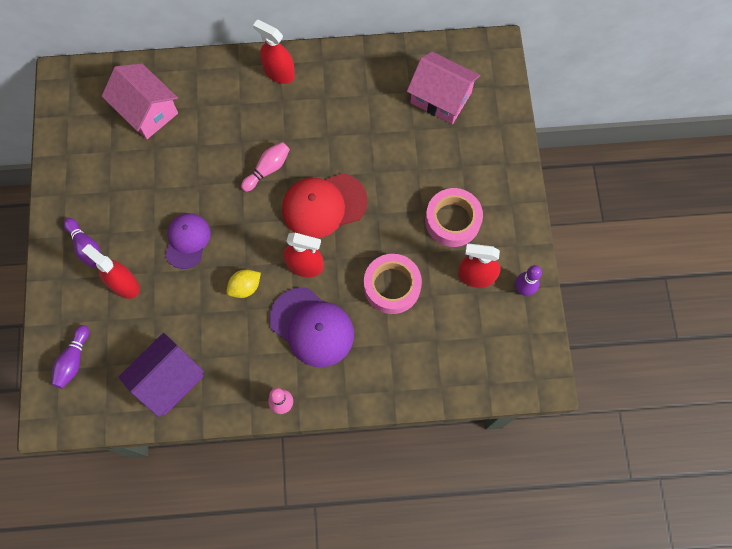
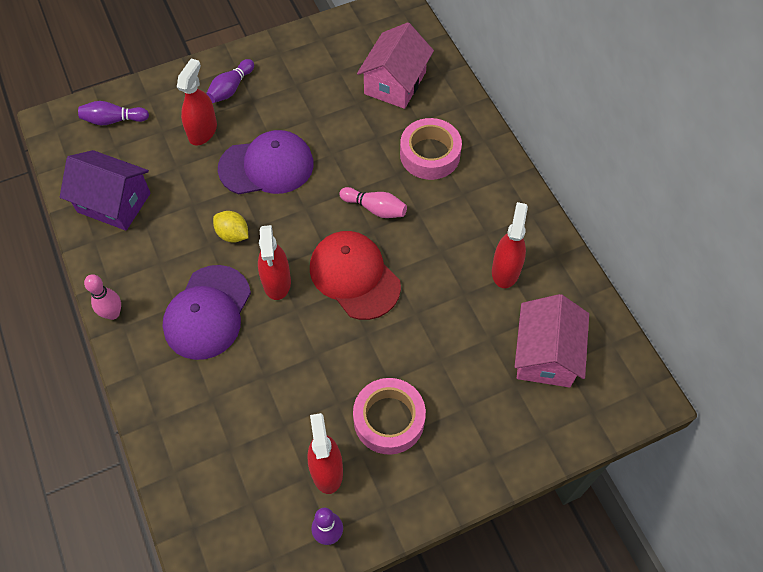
camera: 70 degrees right, 10 degrees down
purple cap [165,213,211,269] -> purple cap [218,130,314,194], size x1.50
red spray bottle [253,19,295,84] -> red spray bottle moved to [492,202,528,288]
pink tape [364,254,422,314] -> pink tape moved to [400,118,462,180]

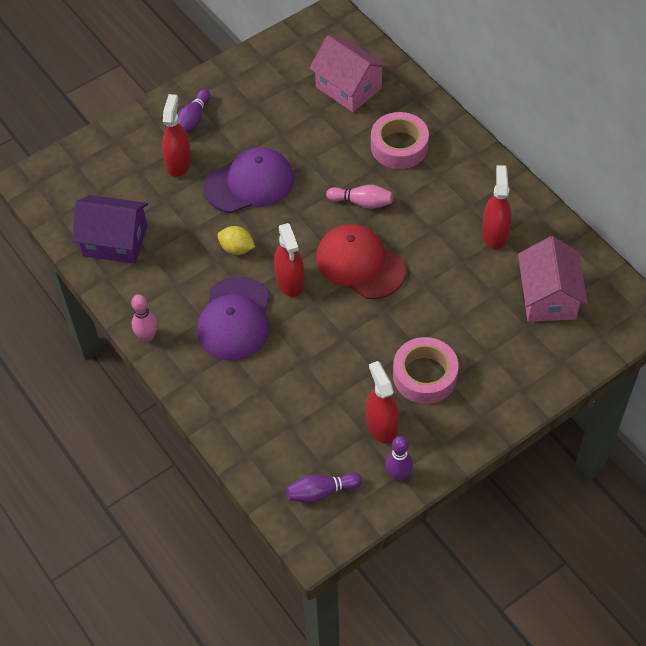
camera: 10 degrees left, 5 degrees down
purple bowling pin [78,101,149,125] -> purple bowling pin moved to [286,473,362,503]
pink house [357,22,434,109] -> pink house turned 60 degrees counterclockwise [309,35,388,112]

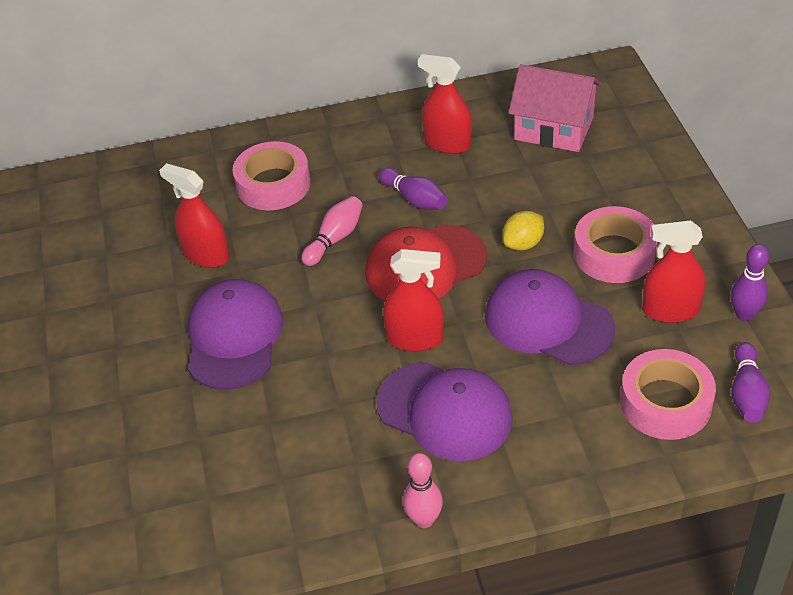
camera: 65 degrees left, 10 degrees down
purple house [72,195,148,264] -> none
red spray bottle [162,94,191,177] -> red spray bottle moved to [159,163,229,268]
purple bowling pin [177,89,210,133] -> purple bowling pin moved to [378,168,447,210]
yellow lemon [217,226,255,255] -> yellow lemon moved to [503,211,544,251]
pink house [309,35,388,112] -> none
none -> purple cap [485,269,615,365]
none -> pink tape [620,349,716,440]

